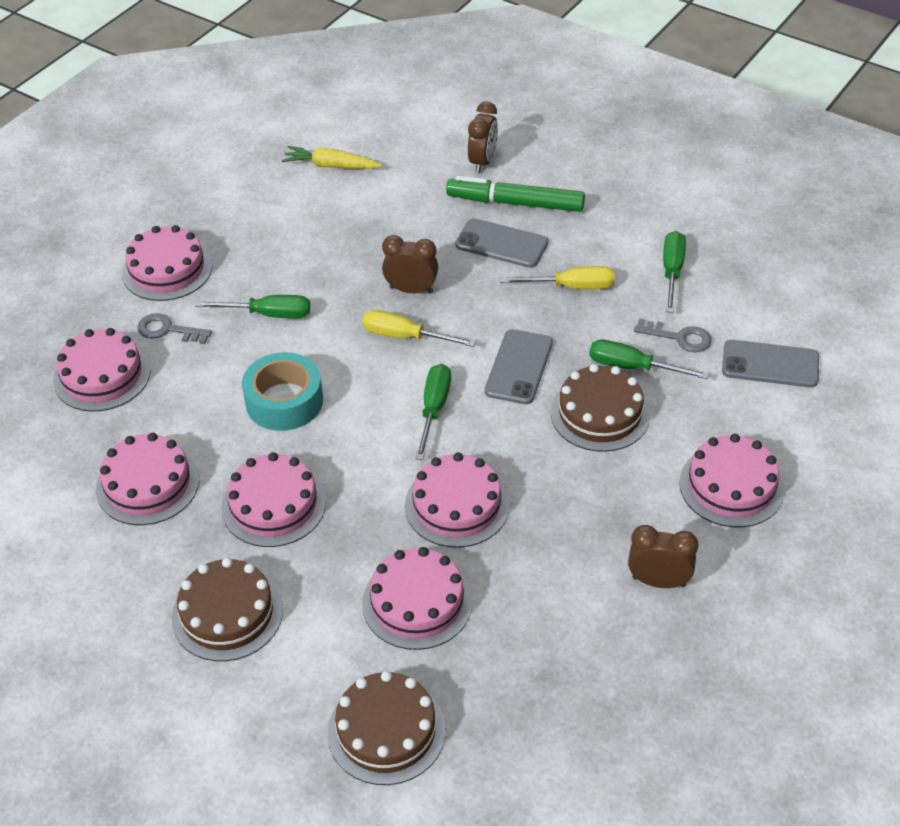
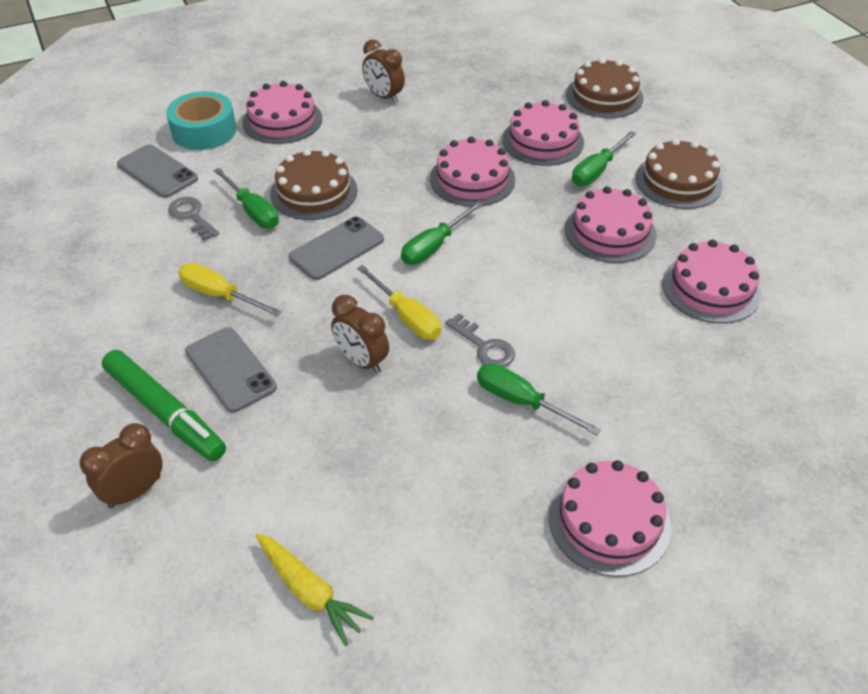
camera: 150 degrees left, 0 degrees up
pink cake [53,328,151,412] -> none
grey key [137,313,212,344] -> grey key moved to [445,313,515,367]
turquoise tape [242,352,323,431] -> turquoise tape moved to [166,91,237,150]
green screwdriver [663,231,686,313] -> green screwdriver moved to [572,131,636,186]

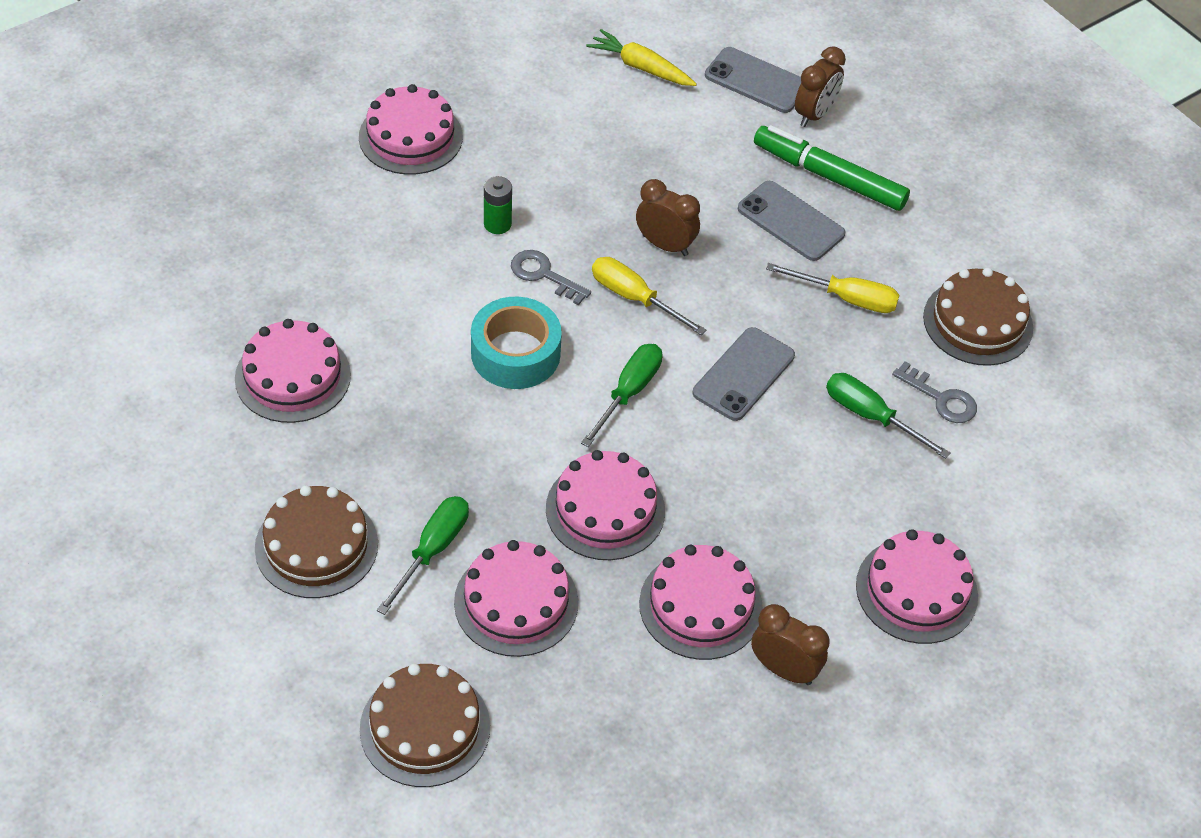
camera: 165 degrees right, 5 degrees up
grey phone [117,144,198,198] -> grey phone moved to [705,47,801,113]
turquoise tape [166,91,237,150] -> turquoise tape moved to [471,297,562,389]
brown cake [270,149,358,220] -> brown cake moved to [923,267,1033,366]
green screwdriver [477,363,601,435] -> green battery [484,176,512,234]
pink cake [565,186,656,263] -> pink cake moved to [639,545,763,660]

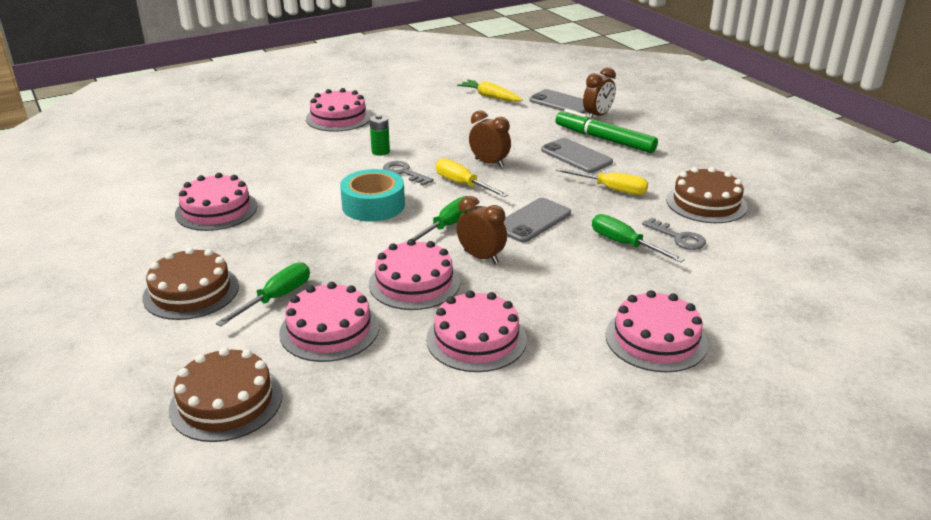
camera: 10 degrees right, 20 degrees down
brown clock [751,604,829,685] -> brown clock moved to [456,196,507,264]

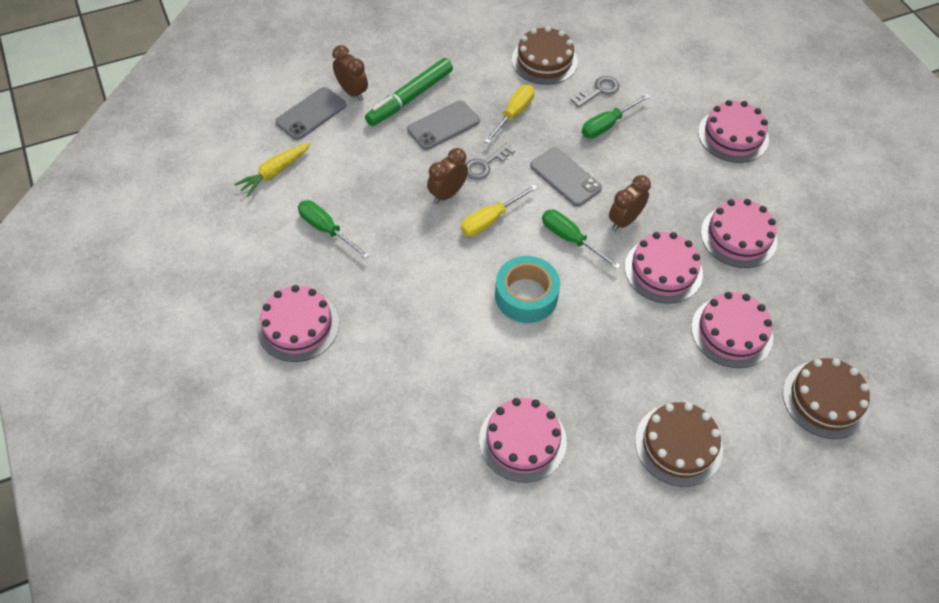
camera: 85 degrees left, 25 degrees up
green screwdriver [216,262,310,326] -> green screwdriver moved to [298,200,370,259]
green battery [370,114,390,156] -> none
grey key [383,161,434,186] -> grey key moved to [466,143,515,180]

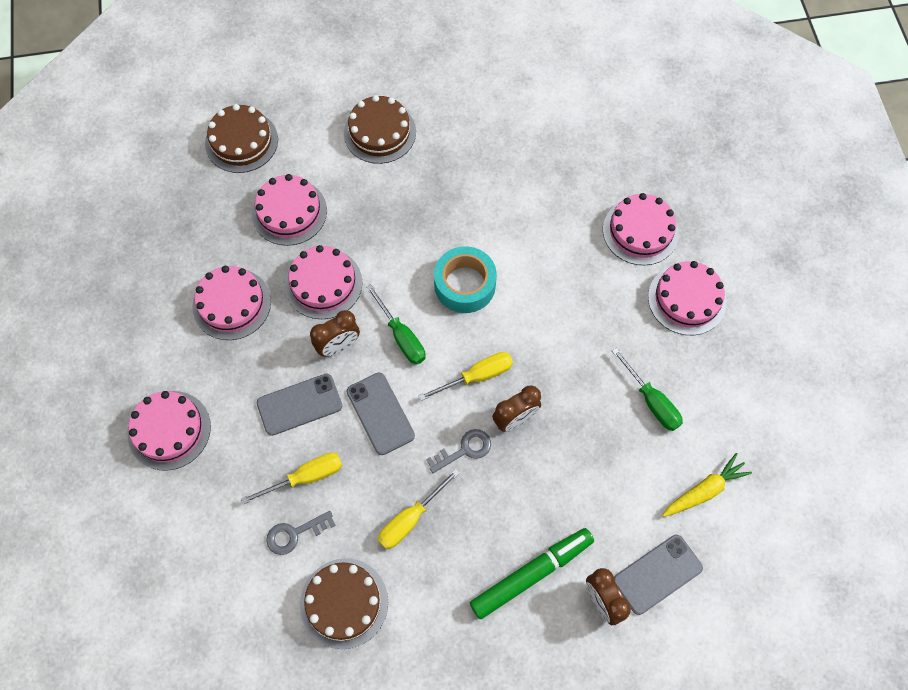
camera: 165 degrees left, 10 degrees up
grey phone [407,100,480,150] -> grey phone moved to [257,374,342,436]
pink cake [479,398,567,483] -> pink cake moved to [603,193,679,265]
green screwdriver [582,94,650,138] -> yellow screwdriver [241,453,342,504]

